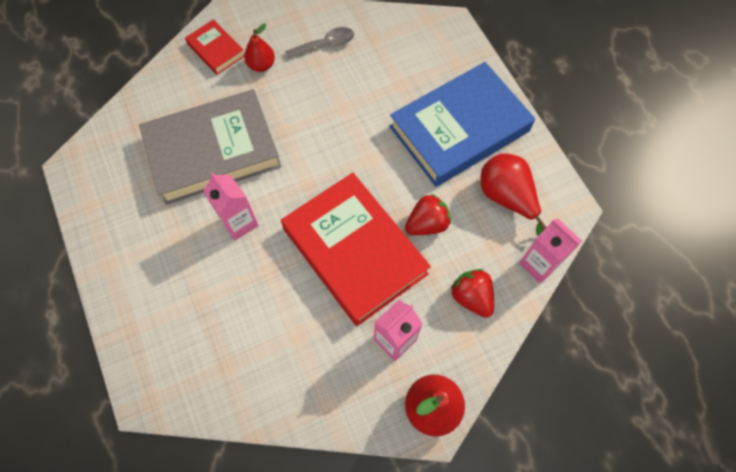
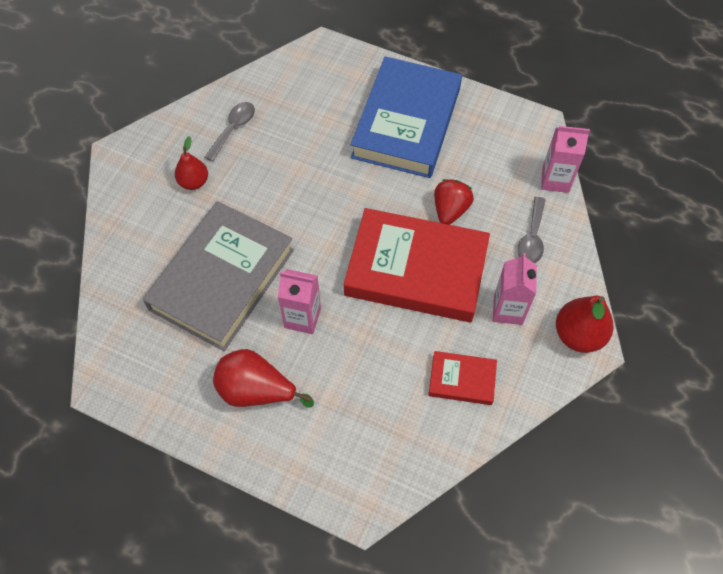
camera: 40 degrees left, 5 degrees down
red book [185,19,244,75] -> red book moved to [429,351,497,405]
red strawberry [450,269,494,318] -> grey spoon [518,197,546,263]
red pear [480,153,546,236] -> red pear moved to [213,349,314,408]

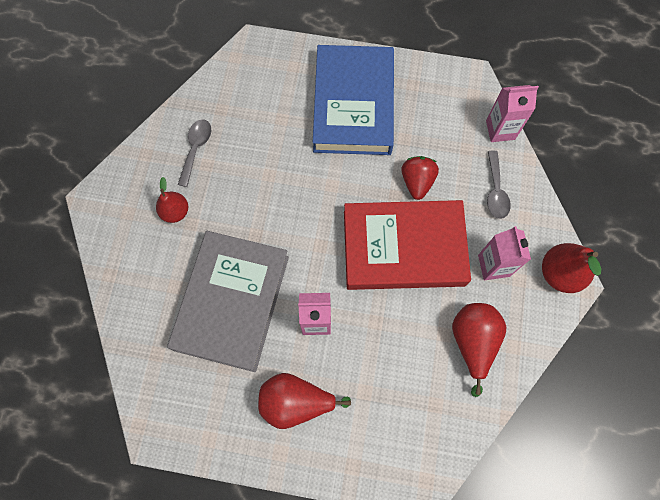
camera: 15 degrees left, 10 degrees up
red book [429,351,497,405] -> red pear [452,303,506,397]

